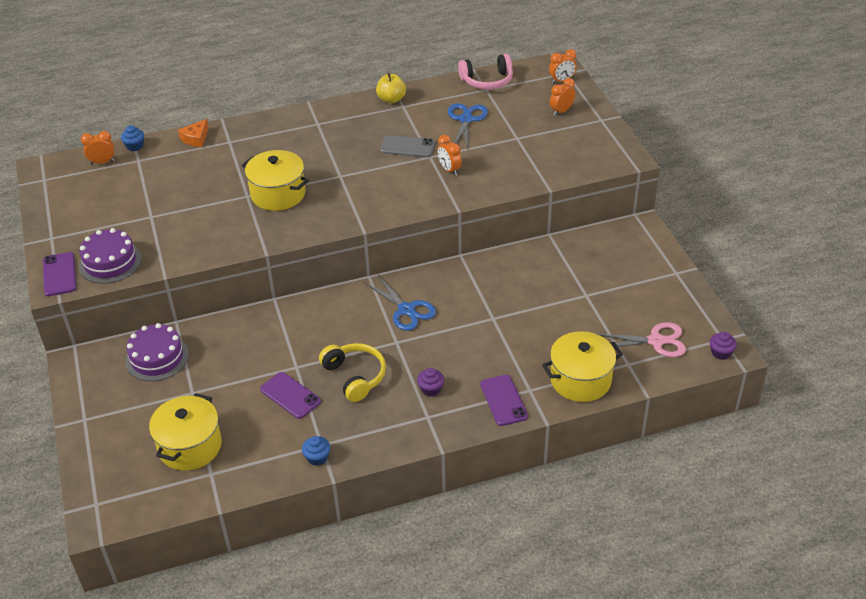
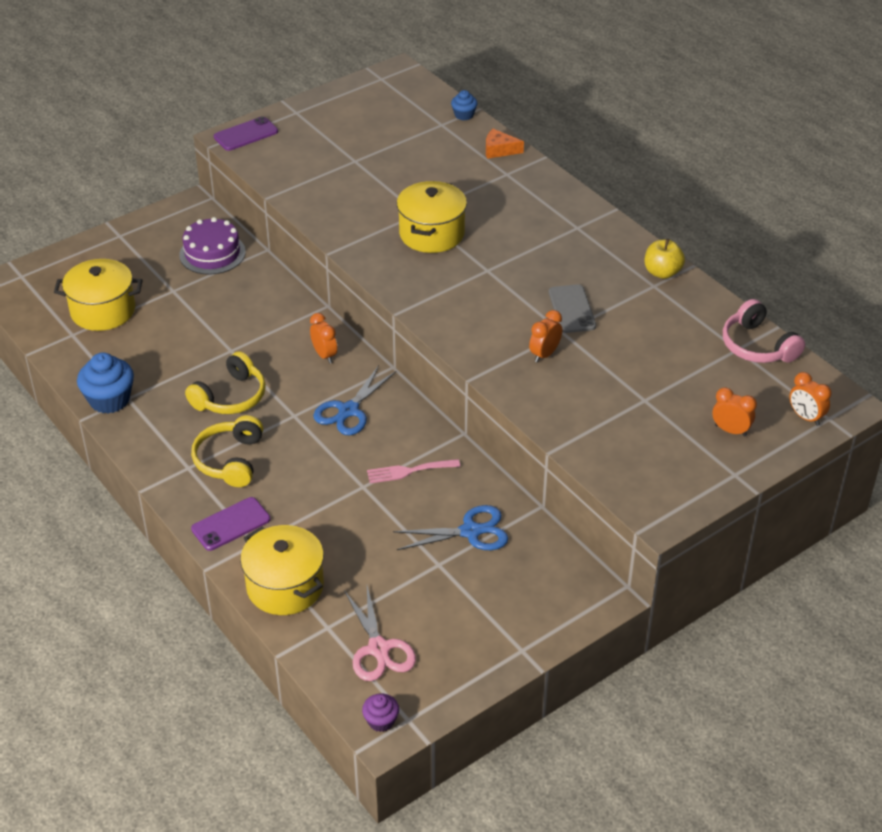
camera: 70 degrees right, 0 degrees up
purple cake [79,228,142,284] -> none
orange clock [81,131,115,164] -> orange clock moved to [310,313,337,364]
purple phone [260,372,321,419] -> none
blue cupcake [302,436,330,466] -> blue cupcake [77,353,134,414], size x1.83
purple cupcake [417,368,444,397] -> yellow headphones [191,415,263,487]
blue scissors [448,103,488,149] -> blue scissors moved to [393,505,508,550]
none -> pink fork [367,459,460,484]

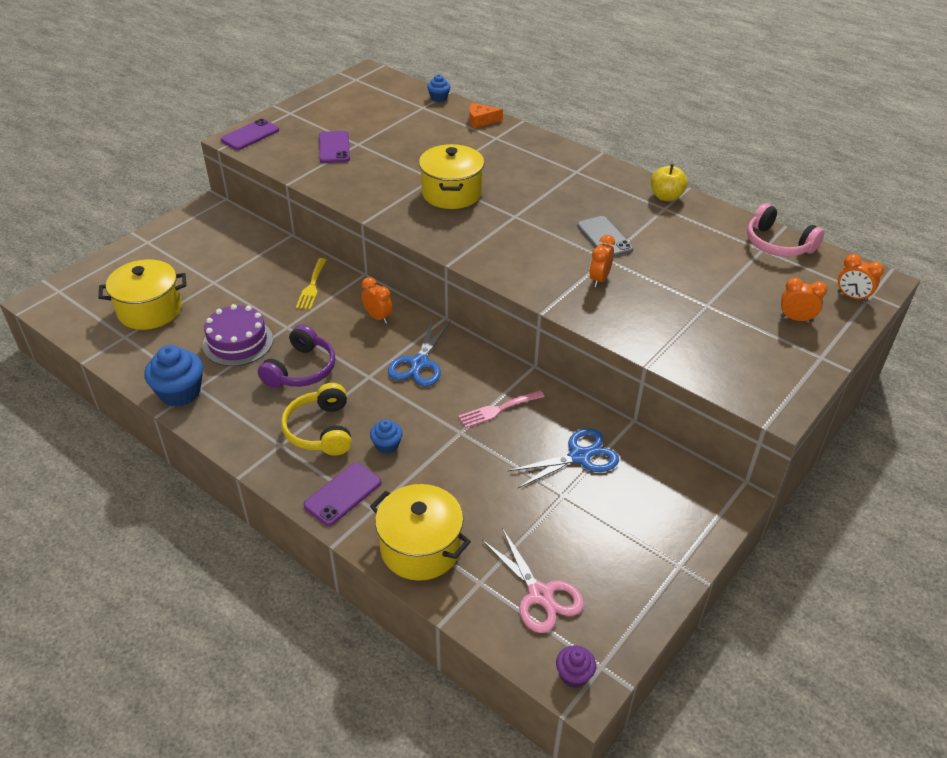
camera: 15 degrees left, 0 degrees up
purple cake [179,217,246,275] -> purple cake moved to [202,304,273,366]
yellow headphones [185,351,266,414] -> purple headphones [258,325,335,388]
none -> yellow fork [296,258,327,310]
none -> purple phone [319,131,350,163]
none -> blue cupcake [370,419,403,454]

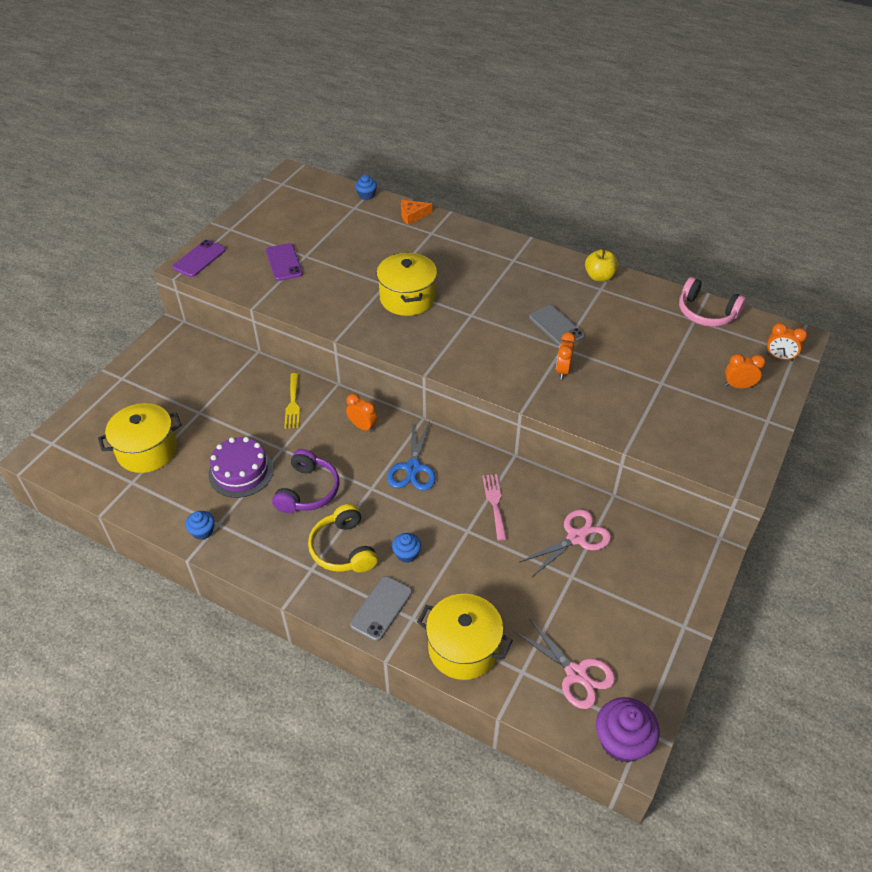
camera: 10 degrees left, 5 degrees up
blue cupcake [144,345,203,407] -> blue cupcake [185,511,215,540], size x0.55
purple phone [303,462,381,526] -> grey phone [350,576,412,641]
pink fork [458,390,544,428] -> pink fork turned 120 degrees clockwise [482,474,507,540]
blue scissors [507,428,619,488] -> pink scissors [520,509,611,577]
purple cupcake [556,645,596,688] -> purple cupcake [596,697,660,763], size x1.83

